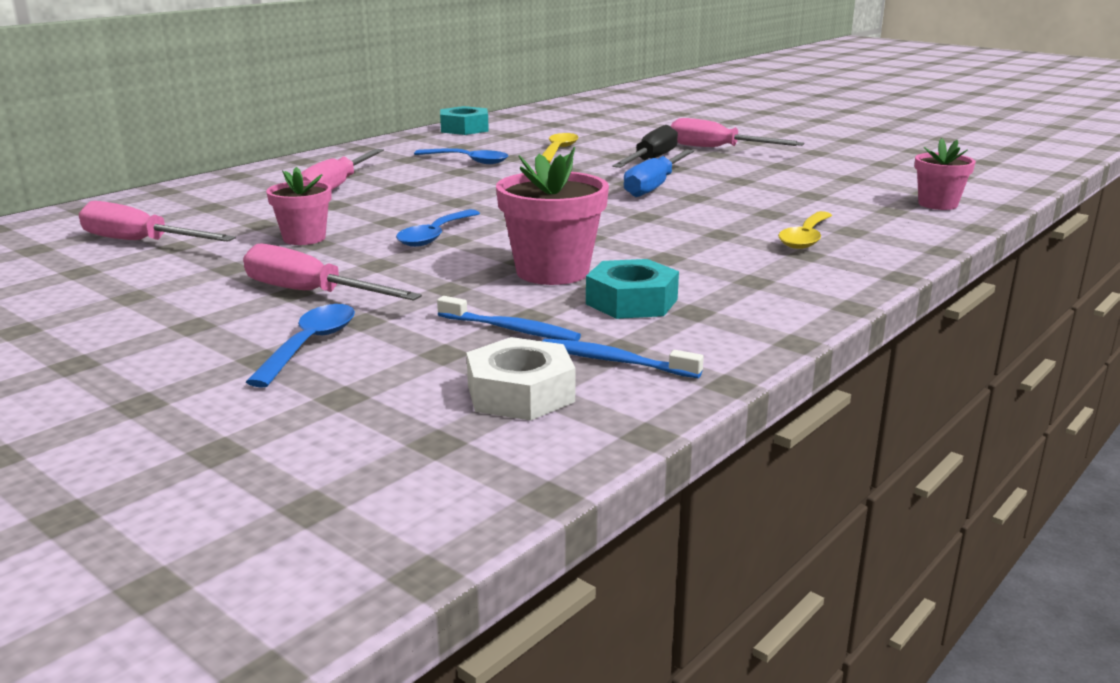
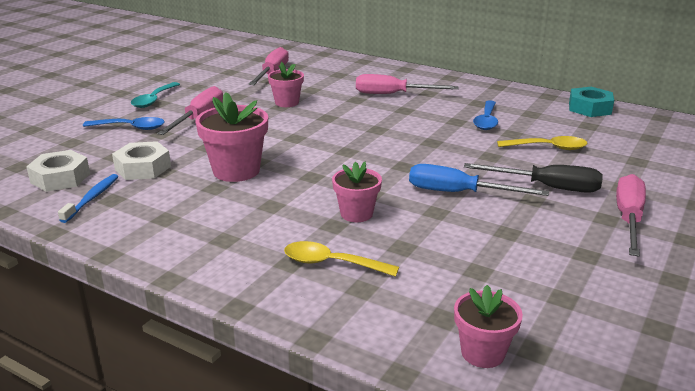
camera: 80 degrees right, 5 degrees up
blue spoon [396,209,480,247] -> none
blue toothbrush [437,296,581,341] -> white nut [112,141,171,180]
turquoise nut [586,259,679,319] -> none
none -> turquoise spoon [131,82,180,108]
none -> pink flower pot [332,161,382,222]

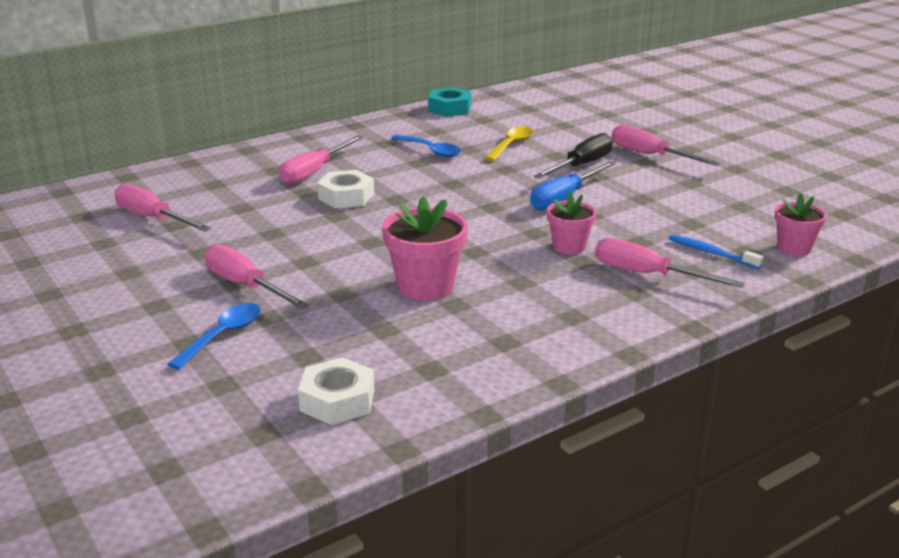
camera: 65 degrees left, 0 degrees up
blue toothbrush [58,174,118,223] -> blue toothbrush moved to [669,235,763,269]
white nut [112,141,171,180] -> white nut moved to [317,170,374,208]
turquoise spoon [131,82,180,108] -> none
pink flower pot [268,62,304,107] -> none
yellow spoon [284,241,399,277] -> pink screwdriver [595,238,745,288]

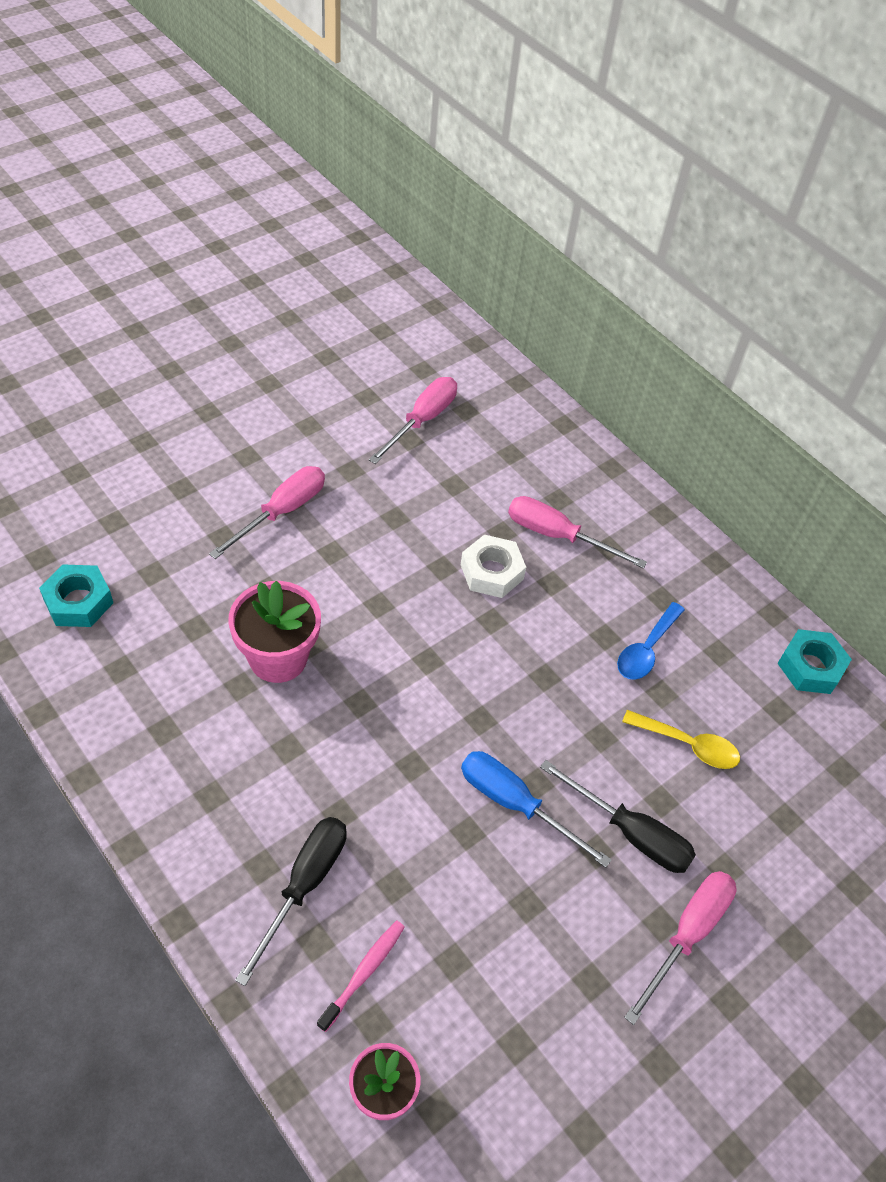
camera: 80 degrees right, 25 degrees up
blue spoon [168,303,261,370] -> none
white nut [298,357,374,425] -> turquoise nut [39,564,113,627]
pink flower pot [547,192,596,254] -> none
pink screwdriver [595,238,745,288] -> black screwdriver [235,817,347,986]
blue toothbrush [669,235,763,269] -> pink toothbrush [317,921,405,1032]

